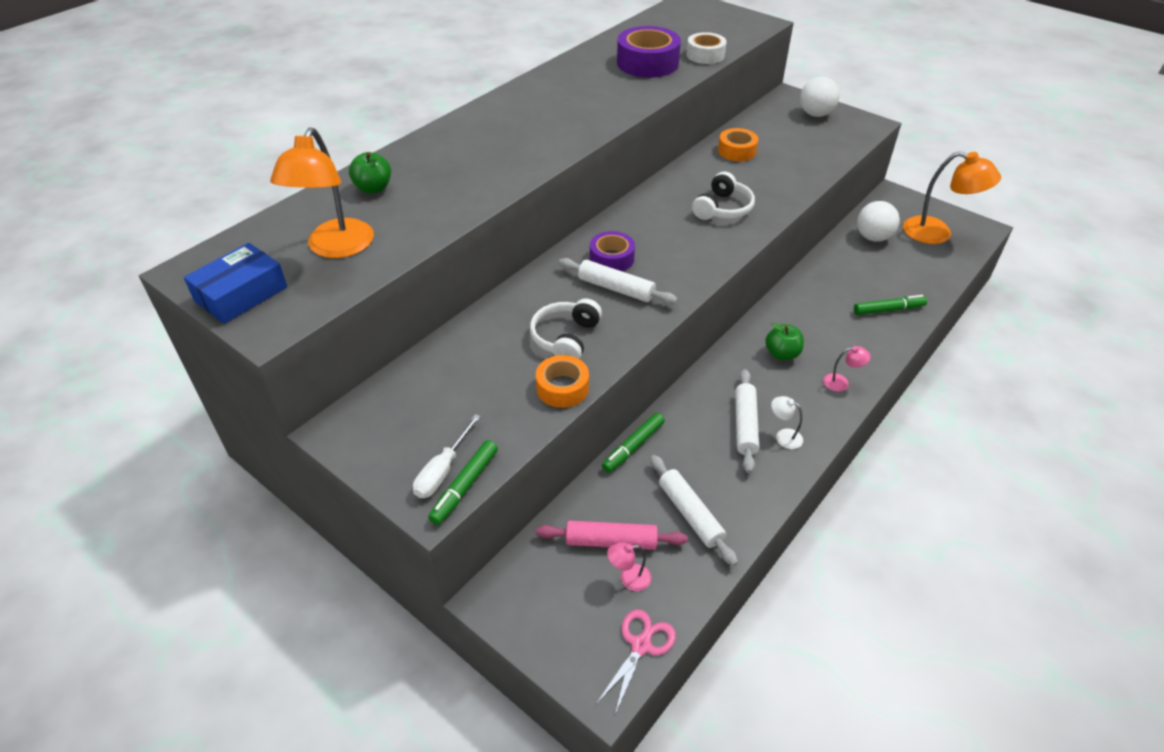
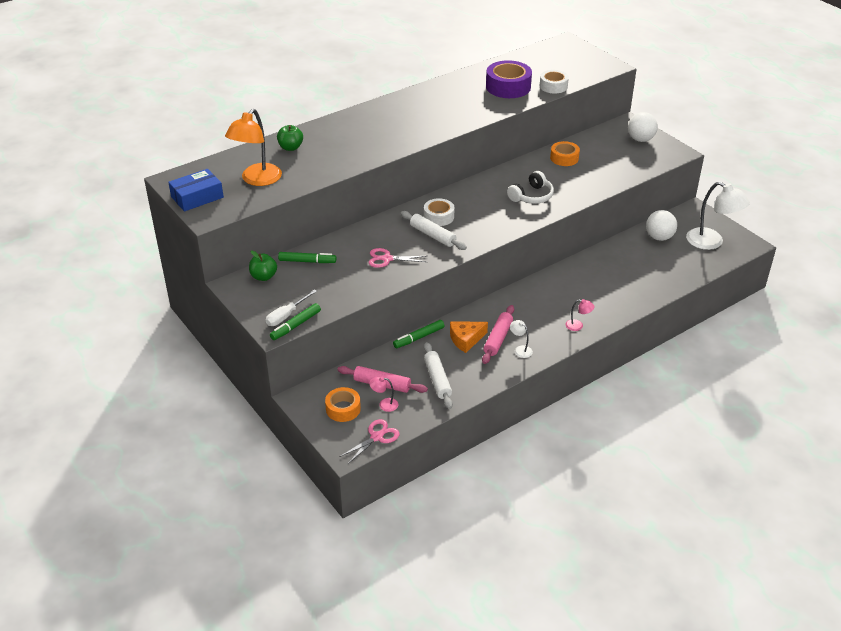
camera: 15 degrees right, 5 degrees down
white headphones [530,298,602,359] -> pink scissors [369,248,426,268]
orange tape [536,355,589,408] -> orange tape moved to [325,387,361,422]
purple tape [590,231,635,271] -> white tape [424,198,454,226]
white rolling pin [735,369,759,473] -> pink rolling pin [482,305,514,364]
green apple [765,323,804,360] -> green apple moved to [249,250,277,281]
green marker [854,295,927,315] -> green marker moved to [278,252,336,263]
orange lamp [903,151,1001,244] -> white lamp [686,182,750,250]
none -> orange cheese [450,321,488,353]

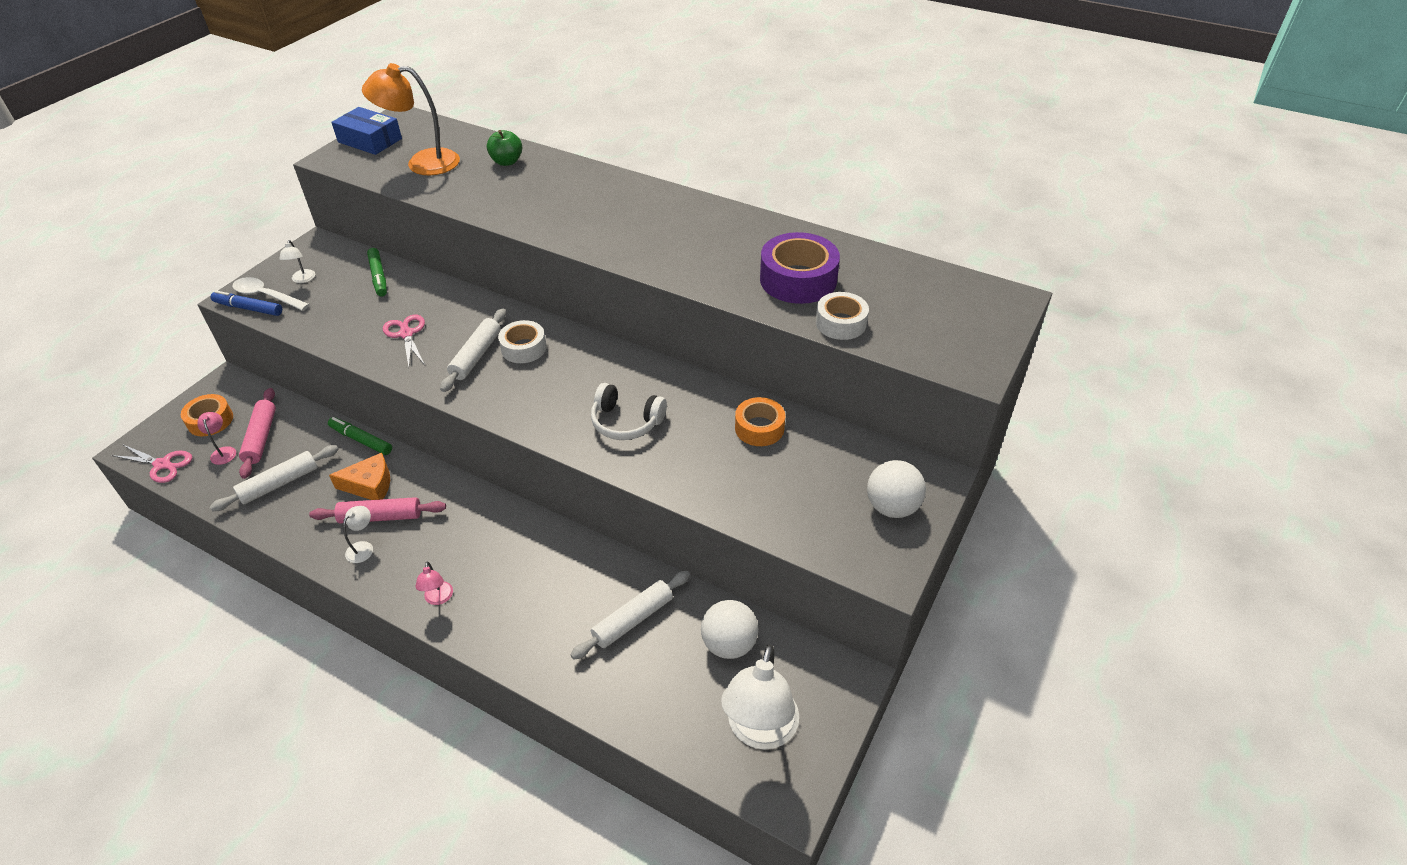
camera: 65 degrees right, 5 degrees up
green apple [249,250,277,281] -> none
white screwdriver [266,289,317,326] -> white spoon [232,277,310,311]
green marker [270,303,321,340] -> blue marker [211,290,282,316]
orange cheese [450,321,488,353] -> orange cheese turned 135 degrees clockwise [329,453,390,500]
none -> white lamp [279,240,315,283]
none -> white rolling pin [570,571,690,660]

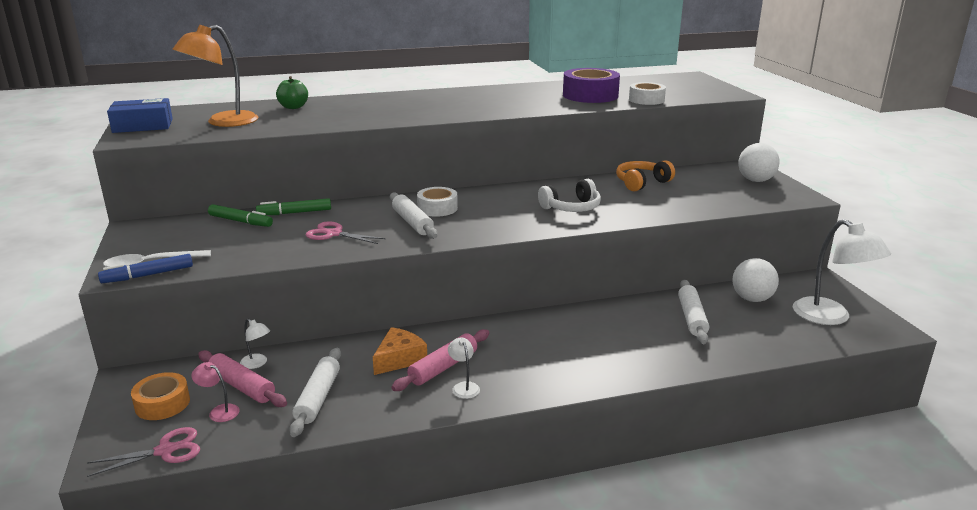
camera: 45 degrees left, 20 degrees down
white lamp [279,240,315,283] -> white lamp moved to [240,319,270,369]
green marker [328,417,392,455] -> green marker moved to [256,198,331,215]
pink lamp [416,561,453,605] -> none
orange tape [735,397,785,446] -> orange headphones [616,160,675,191]

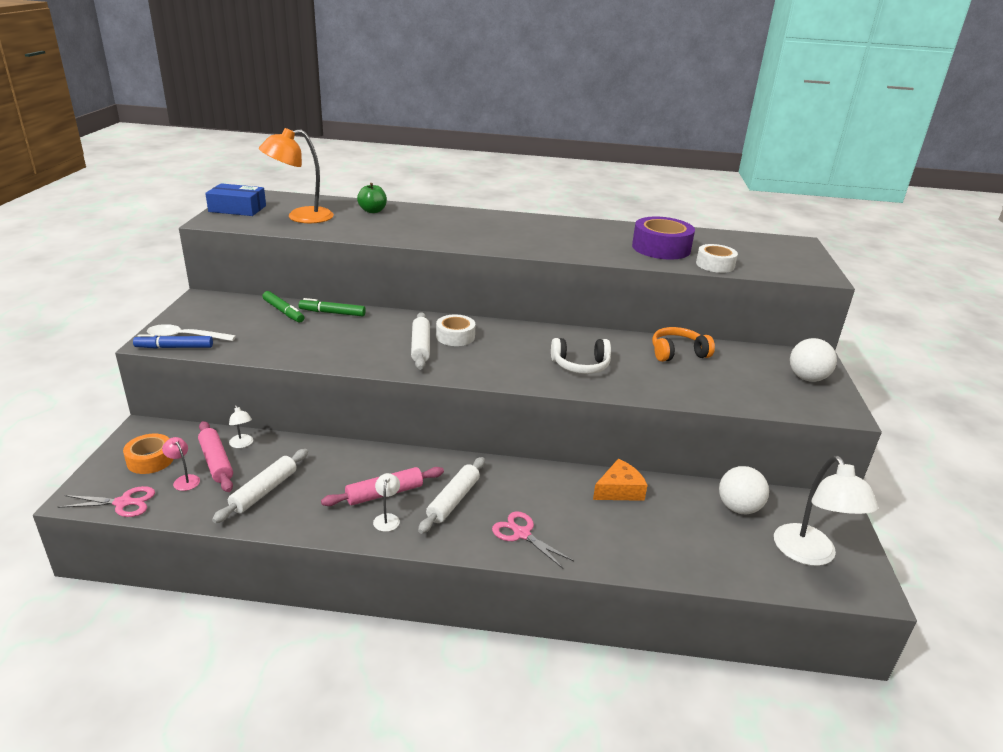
camera: 20 degrees right, 5 degrees up
pink scissors [306,221,385,244] -> pink scissors moved to [492,511,574,569]
orange cheese [373,327,427,375] -> orange cheese moved to [593,459,648,501]
white rolling pin [678,280,709,344] -> white rolling pin moved to [418,457,485,534]

